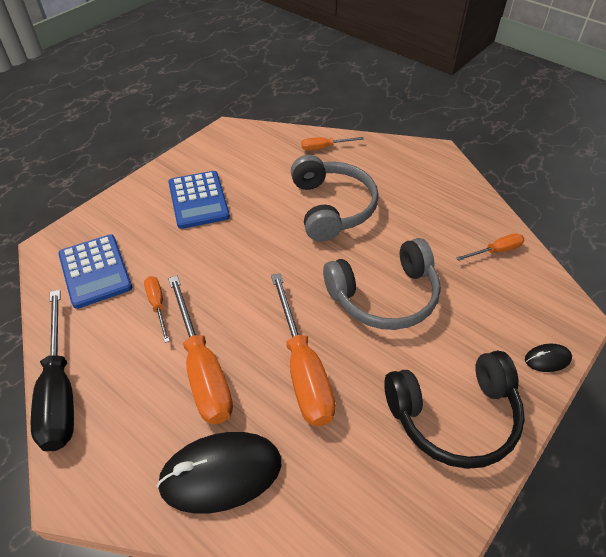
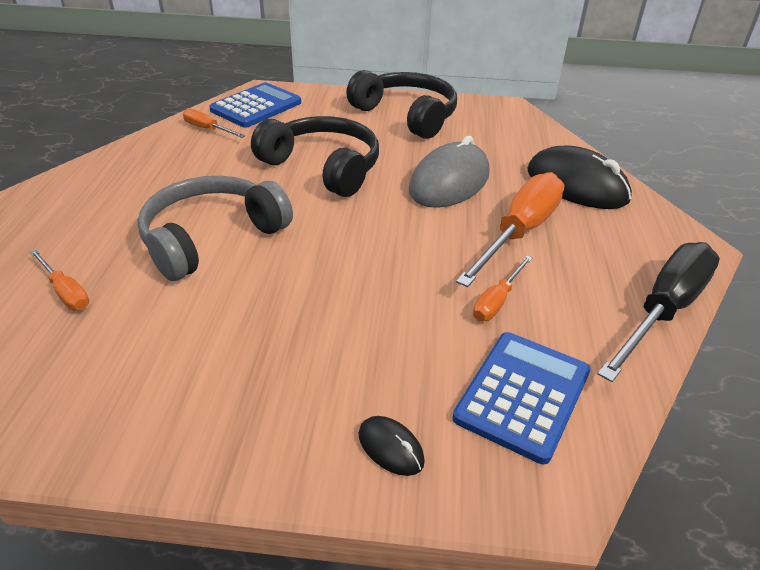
camera: 125 degrees left, 10 degrees down
blue calculator [168,171,230,229] -> blue calculator moved to [209,82,301,128]
orange screwdriver [271,273,336,426] -> grey mouse [409,136,489,208]
grey headphones [323,238,441,330] -> black headphones [251,116,379,197]
black mouse [525,344,572,372] -> black mouse moved to [359,416,425,476]

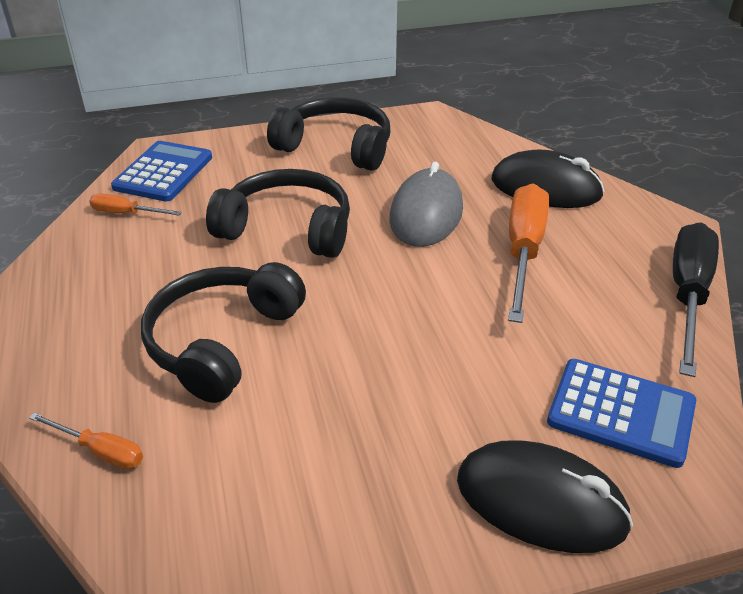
camera: 20 degrees left, 0 degrees up
grey headphones [137,176,293,281] -> black headphones [141,262,306,403]
black mouse [359,416,425,476] -> black mouse [457,440,633,553], size x2.21
blue calculator [453,332,591,464] -> blue calculator turned 105 degrees clockwise [547,359,696,468]
orange screwdriver [473,256,533,321] -> none

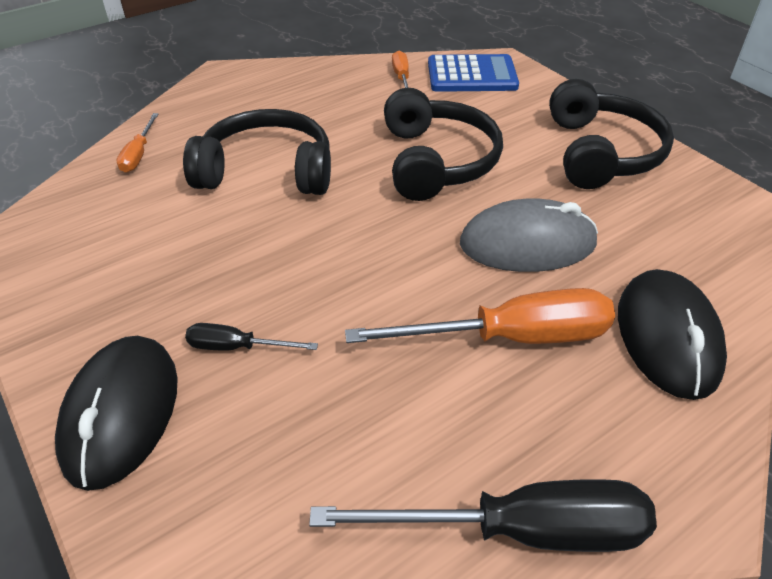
camera: 70 degrees right, 5 degrees up
blue calculator [547,359,696,468] -> none
none -> black screwdriver [185,323,318,351]

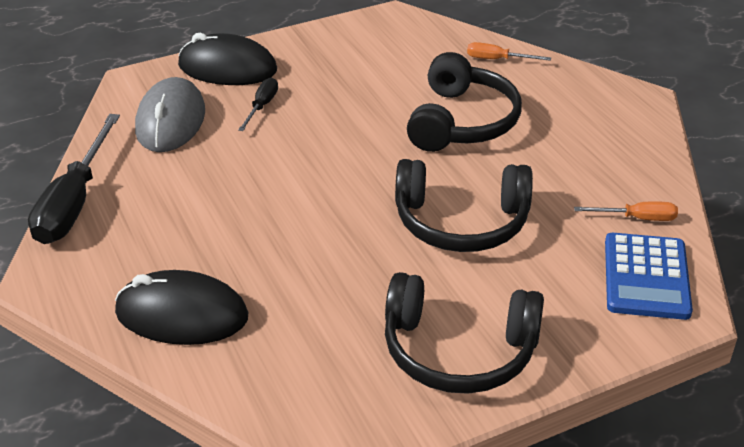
camera: 100 degrees right, 5 degrees down
orange screwdriver [345,288,615,344] -> none
grey mouse [460,199,598,272] -> grey mouse moved to [135,77,205,152]

